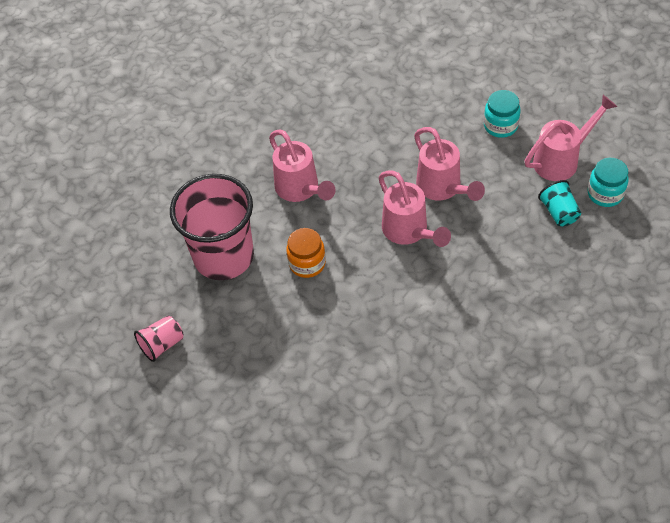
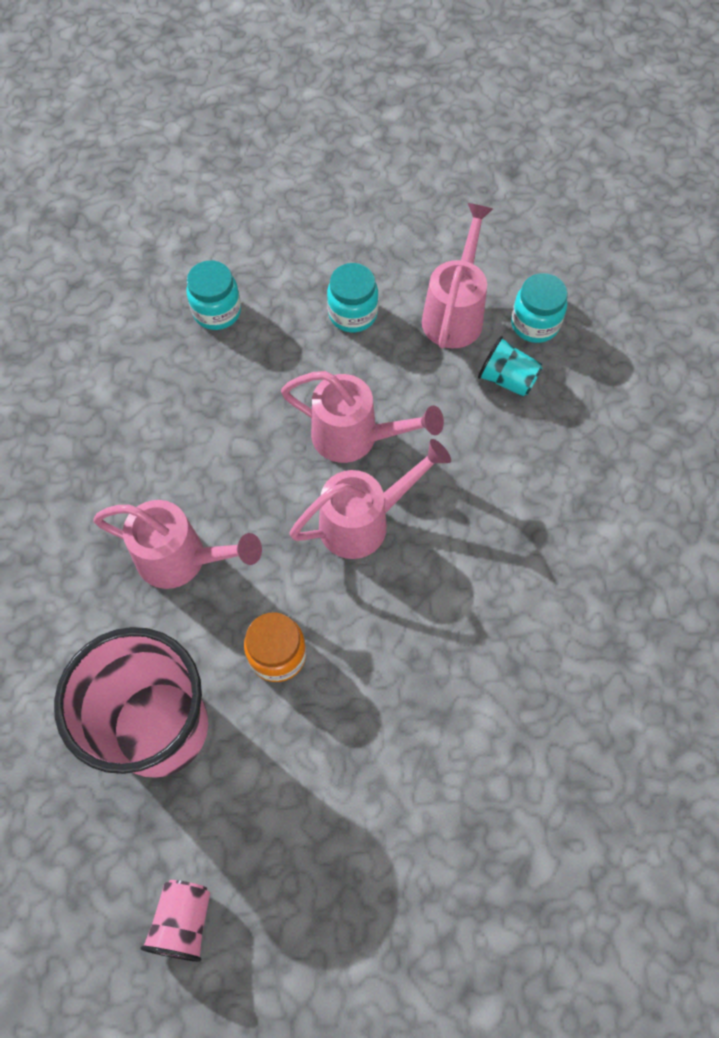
camera: 45 degrees left, 10 degrees up
pink watering can [378,171,451,247] -> pink watering can turned 45 degrees counterclockwise [289,439,451,559]
none -> turquoise jar [186,260,241,330]

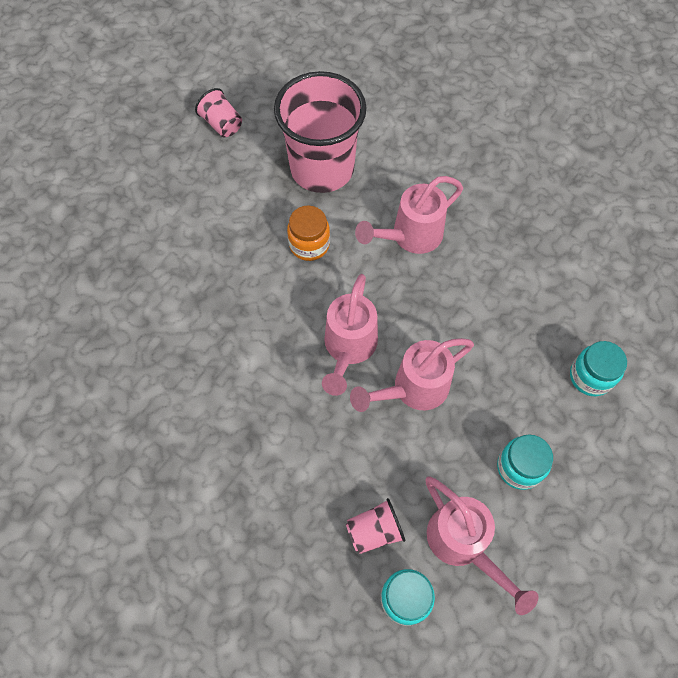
camera: 130 degrees right, 0 degrees up
turquoise cup [478,336,543,397] -> pink cup [346,498,405,554]

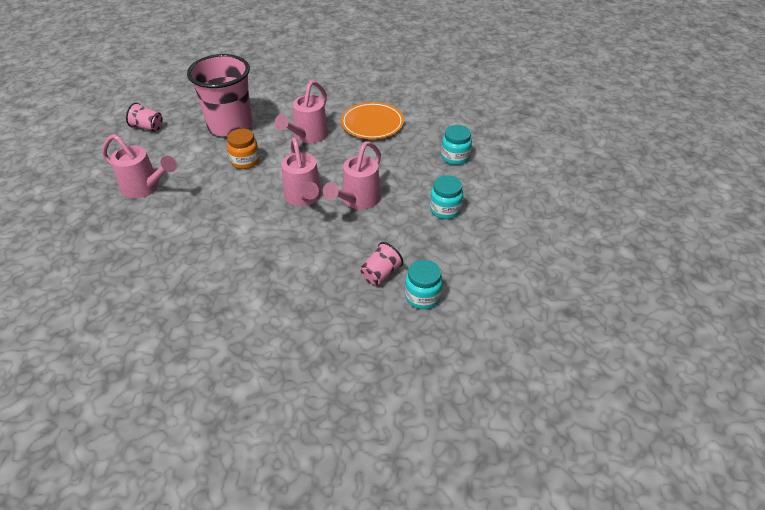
camera: 30 degrees left, 20 degrees down
pink watering can [426,476,539,615] -> pink watering can moved to [102,134,177,199]
none -> orange plate [341,102,404,139]

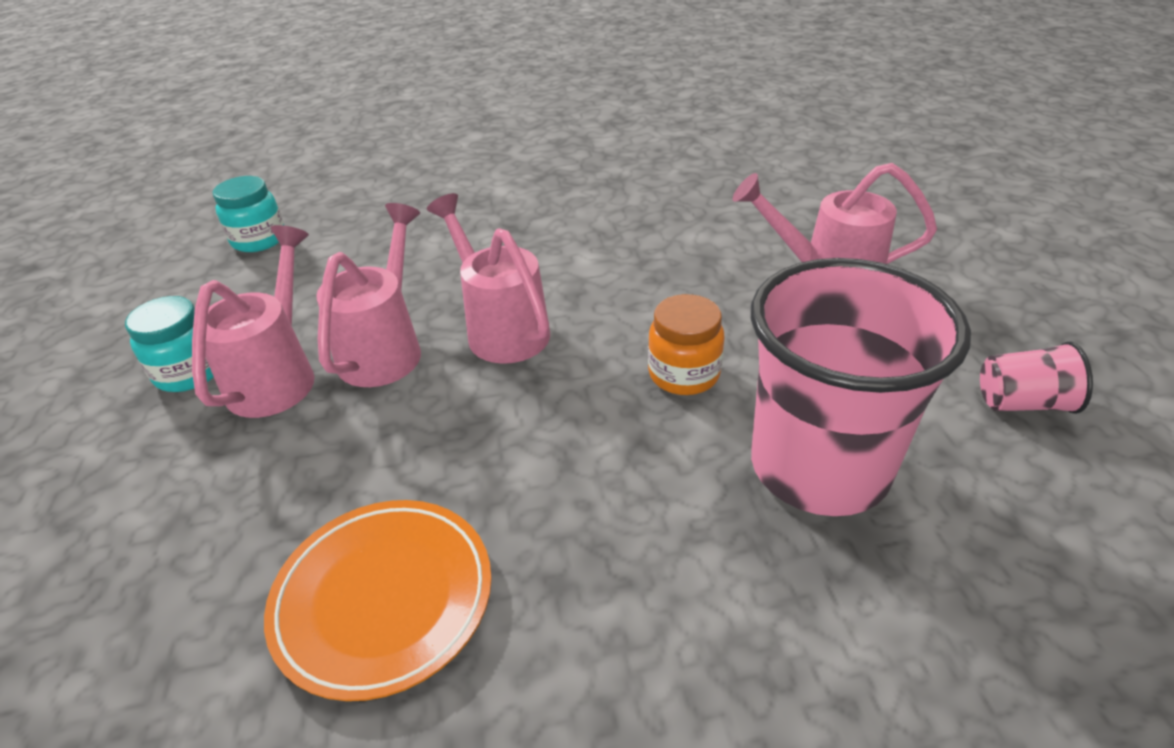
camera: 165 degrees right, 5 degrees down
pink watering can [275,81,328,143] -> pink watering can moved to [192,225,315,418]
pink cup [360,242,403,285] -> none
turquoise jar [441,125,472,165] -> none

